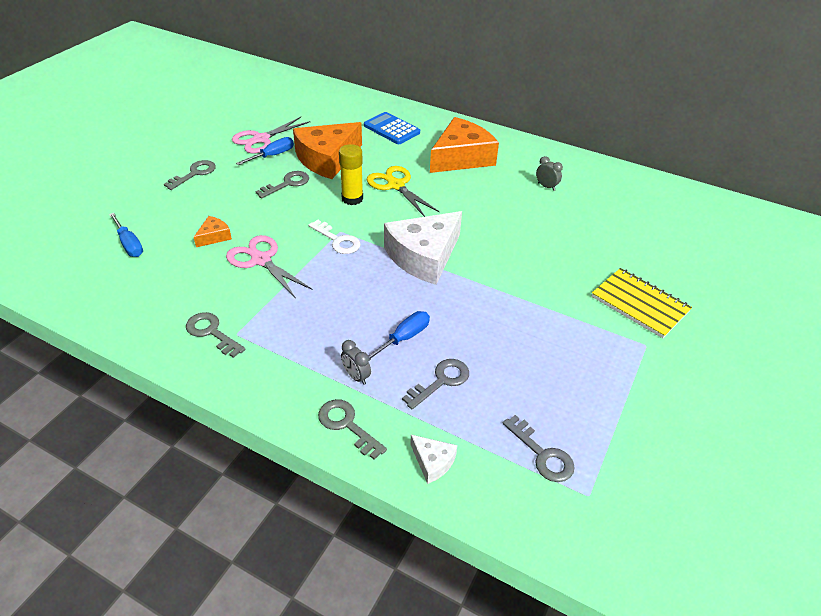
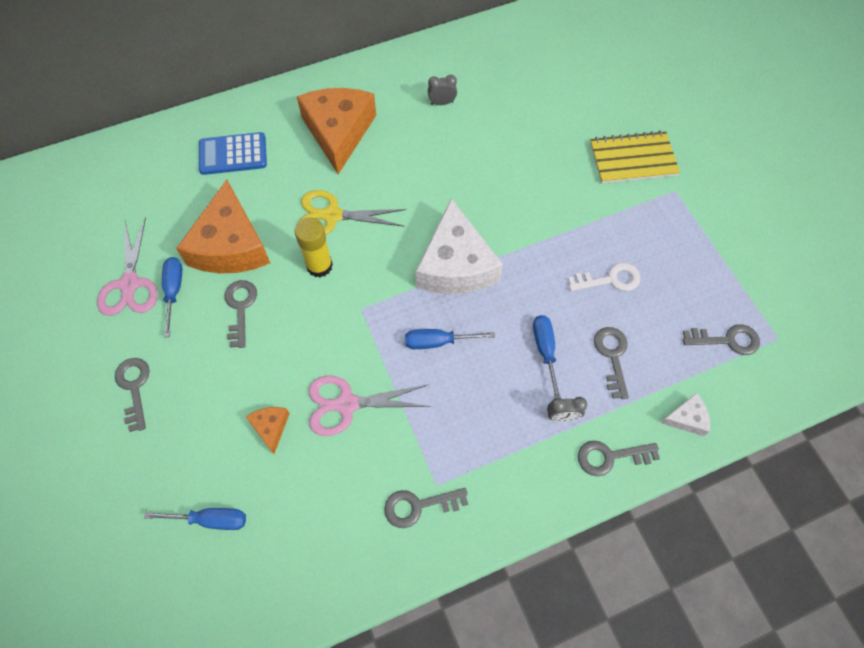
camera: 50 degrees left, 20 degrees up
white key [308,220,361,254] -> white key moved to [568,263,641,291]
none -> blue screwdriver [405,329,495,349]

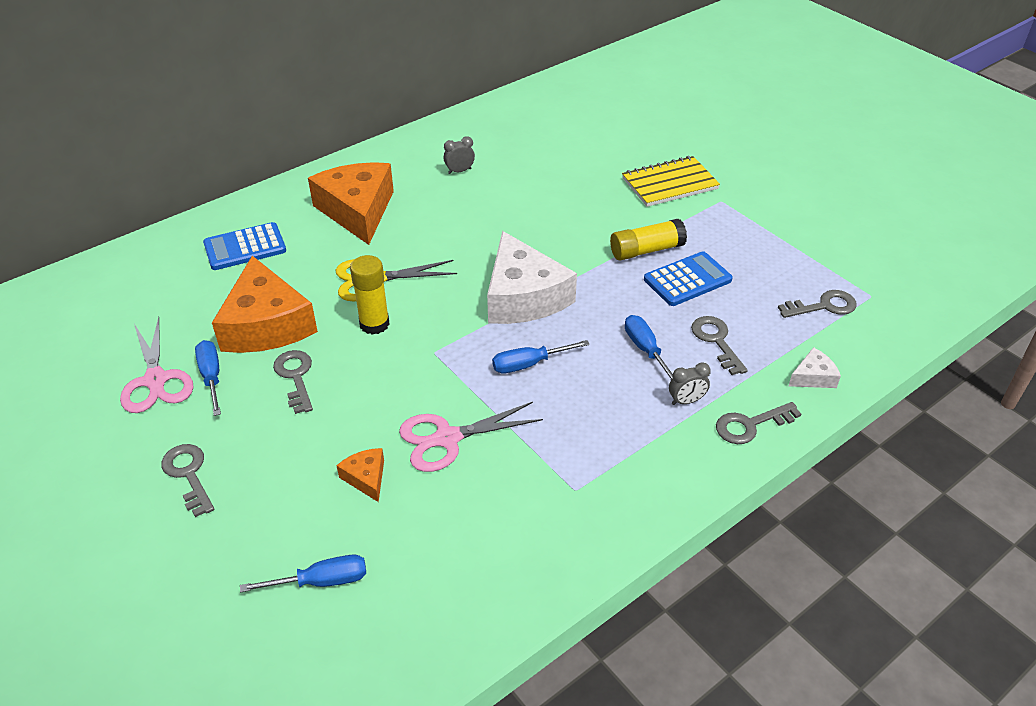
camera: 15 degrees left, 20 degrees down
grey key [384,488,468,528] -> none
white key [568,263,641,291] -> blue calculator [644,251,733,306]
none -> yellow glue stick [610,219,687,261]

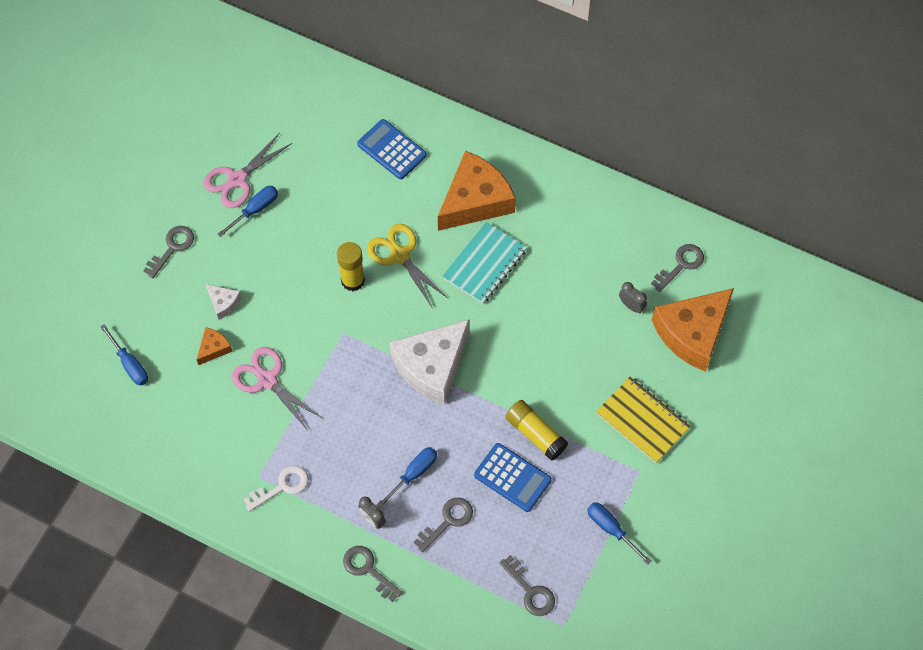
camera: 65 degrees right, 20 degrees up
orange cheese [212,256,318,353] -> orange cheese moved to [652,288,734,372]
grey key [273,350,313,414] -> grey key moved to [651,244,704,292]
grey clock [444,136,475,174] -> grey clock moved to [619,282,647,313]
blue screwdriver [492,340,590,374] -> blue screwdriver moved to [587,502,651,564]
white cheese [789,347,841,388] -> white cheese moved to [206,284,242,320]
none -> white key [243,465,309,512]
none -> turquoise notebook [442,222,527,304]

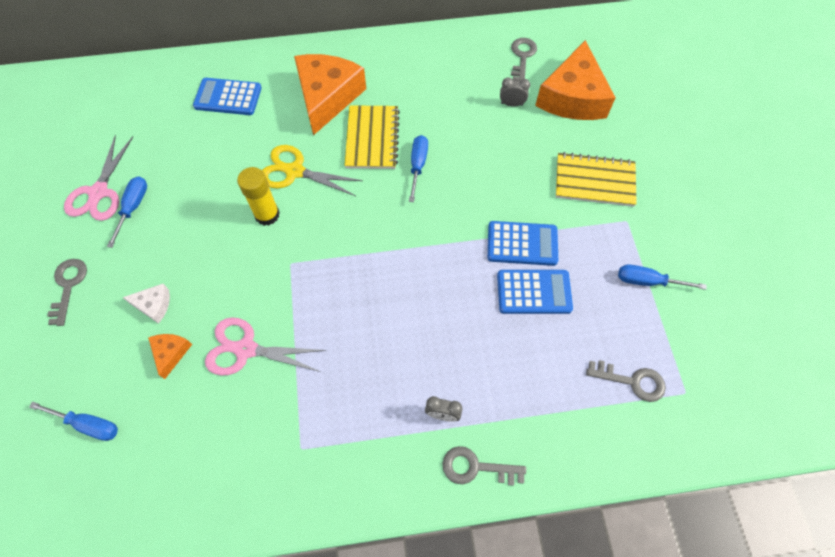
camera: 35 degrees left, 0 degrees up
white key [243,465,309,512] -> none
blue screwdriver [377,447,437,508] -> blue screwdriver moved to [409,135,428,202]
white cheese [389,319,470,405] -> none
grey key [414,497,473,553] -> none
turquoise notebook [442,222,527,304] -> yellow notebook [345,105,400,169]
yellow glue stick [505,400,568,461] -> blue calculator [488,221,558,266]

